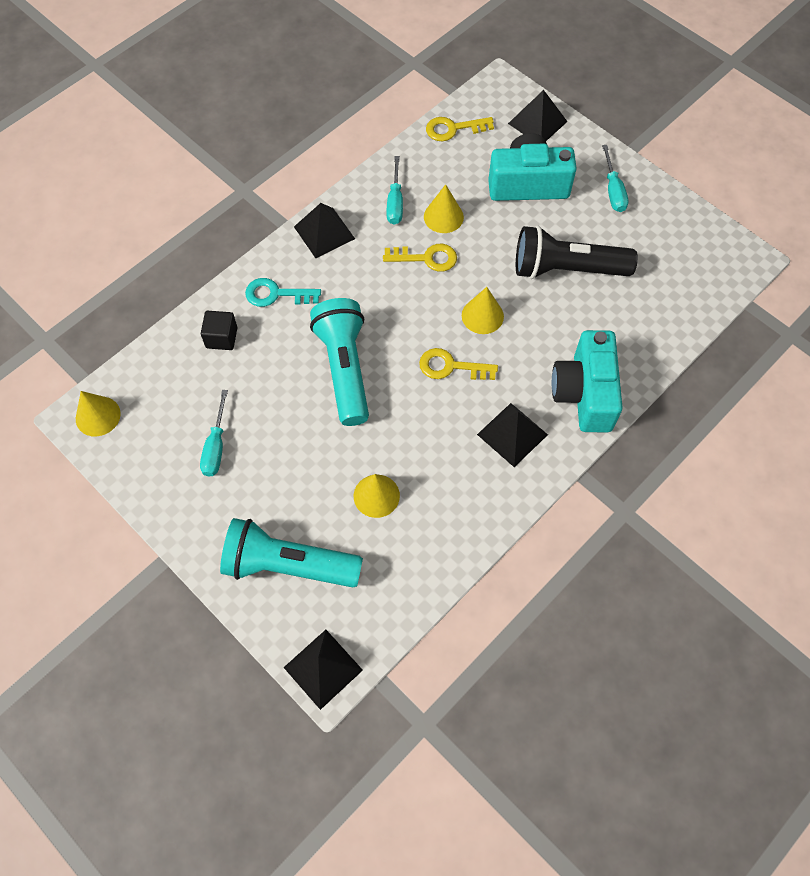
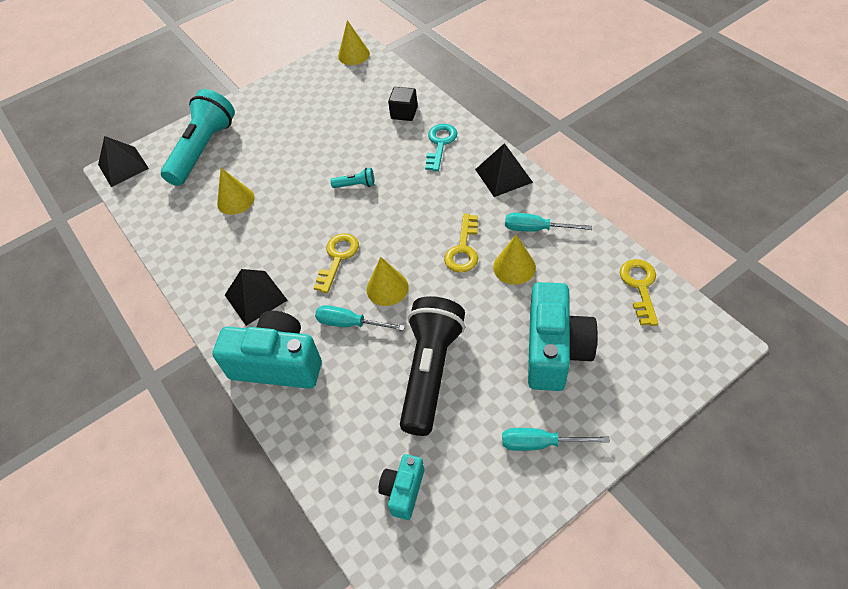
camera: 105 degrees right, 10 degrees down
turquoise screwdriver [200,390,228,477] -> turquoise screwdriver moved to [315,305,405,331]
turquoise flashlight [310,298,369,426] -> turquoise flashlight [331,168,375,188], size x0.40
black pyramid [508,90,568,141] -> none
none -> turquoise camera [378,454,424,520]

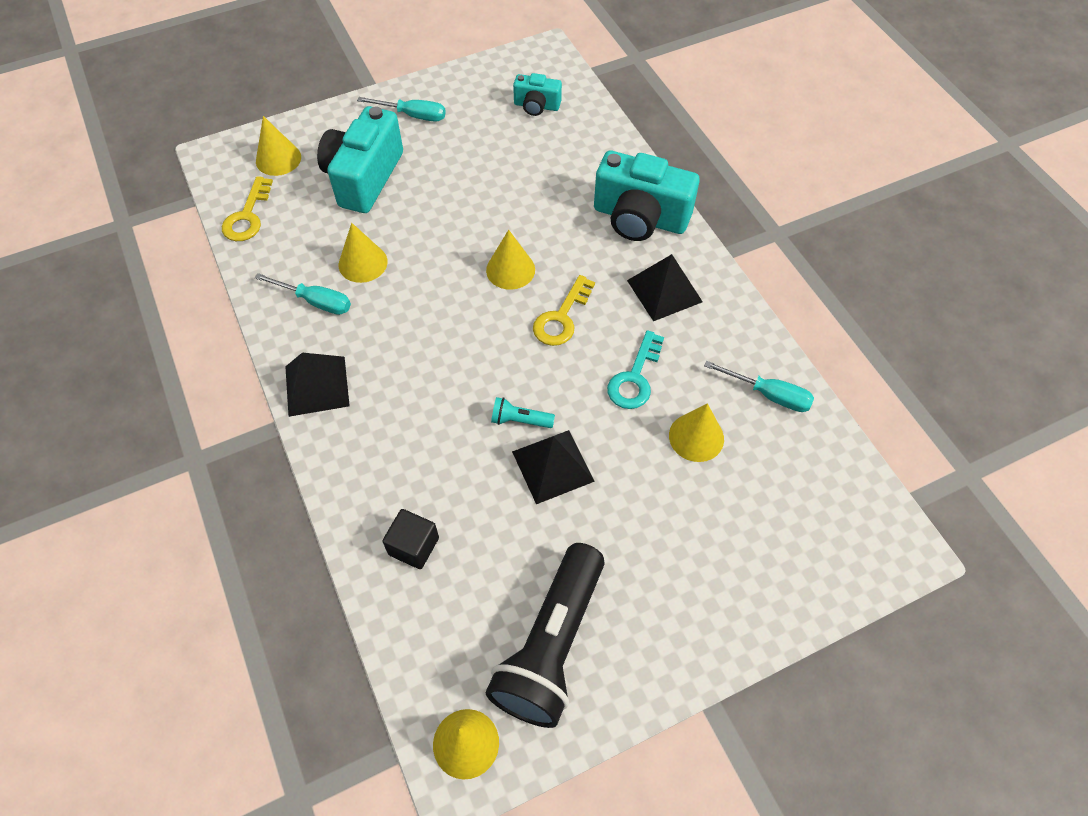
camera: 175 degrees left, 5 degrees up
black pyramid [98,136,149,187] -> black pyramid moved to [512,430,595,504]
turquoise flashlight [161,89,235,186] -> none
turquoise screwdriver [315,305,405,331] -> turquoise screwdriver moved to [704,360,814,412]
turquoise camera [378,454,424,520] -> turquoise camera turned 75 degrees clockwise [513,73,562,116]
black flashlight [400,296,465,436] -> black flashlight moved to [486,543,604,728]
turquoise key [425,124,457,171] -> turquoise key moved to [607,330,664,409]
yellow key [444,214,478,273] -> none
none -> yellow cone [256,116,301,176]

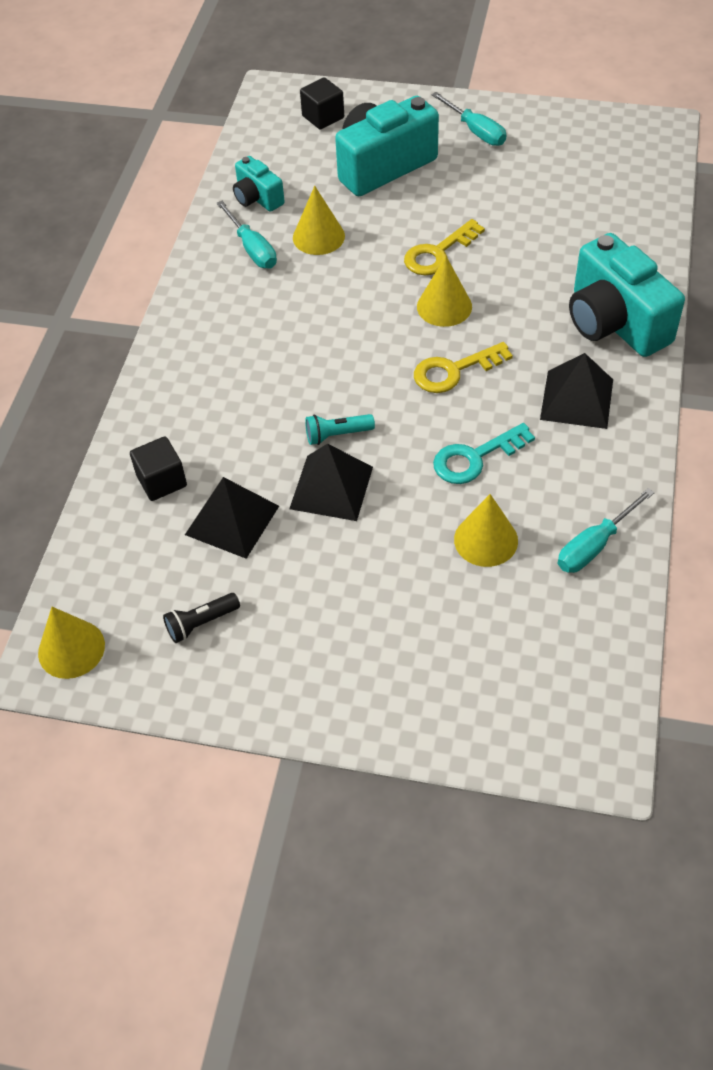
camera: 40 degrees right, 5 degrees down
yellow key [222,176,273,241] -> yellow key moved to [404,219,485,275]
yellow cone [256,116,301,176] -> black cube [300,77,344,130]
black pyramid [285,352,350,417] -> black pyramid moved to [185,477,279,559]
black flashlight [486,543,604,728] -> black flashlight [163,593,240,643], size x0.40
turquoise flashlight [491,397,555,428] -> turquoise flashlight turned 60 degrees counterclockwise [305,414,375,445]
turquoise camera [513,73,562,116] -> turquoise camera moved to [233,156,285,212]
turquoise screwdriver [704,360,814,412] -> turquoise screwdriver turned 75 degrees clockwise [558,488,655,573]

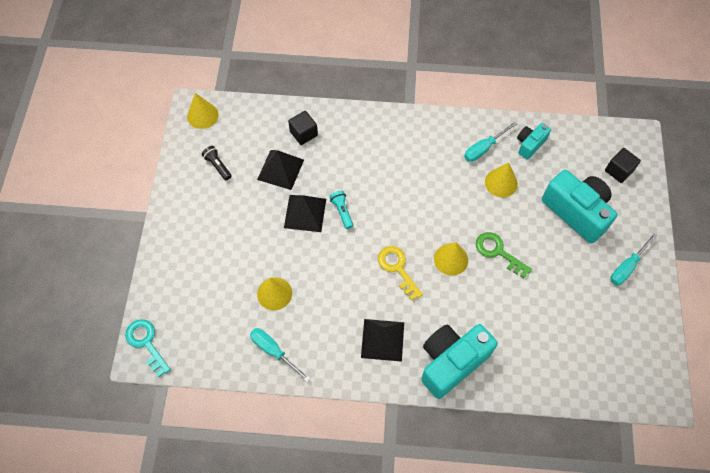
camera: 80 degrees right, 10 degrees up
yellow key [404,219,485,275] -> green key [476,232,532,278]
turquoise key [433,423,535,484] -> turquoise key moved to [125,319,171,377]

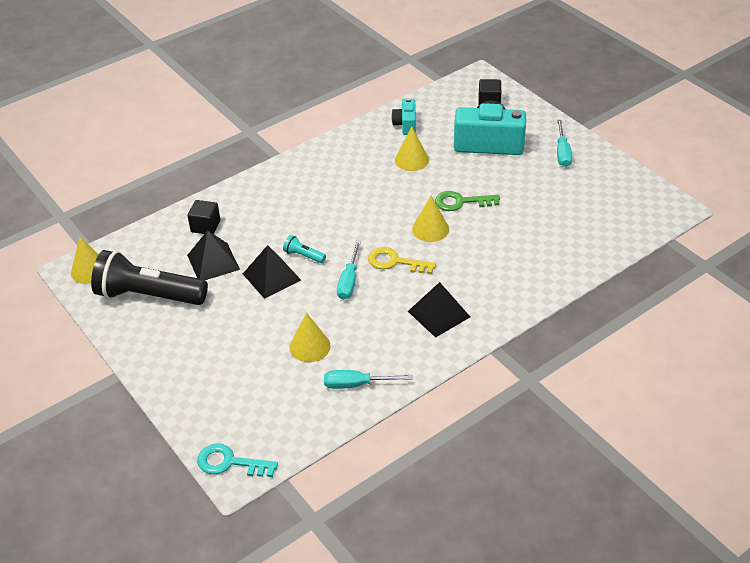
camera: 40 degrees left, 20 degrees down
black flashlight [202,146,232,180] -> black flashlight [91,250,208,305], size x2.47
turquoise camera [421,324,498,399] -> none
turquoise screwdriver [464,122,517,162] -> turquoise screwdriver moved to [337,241,361,300]

